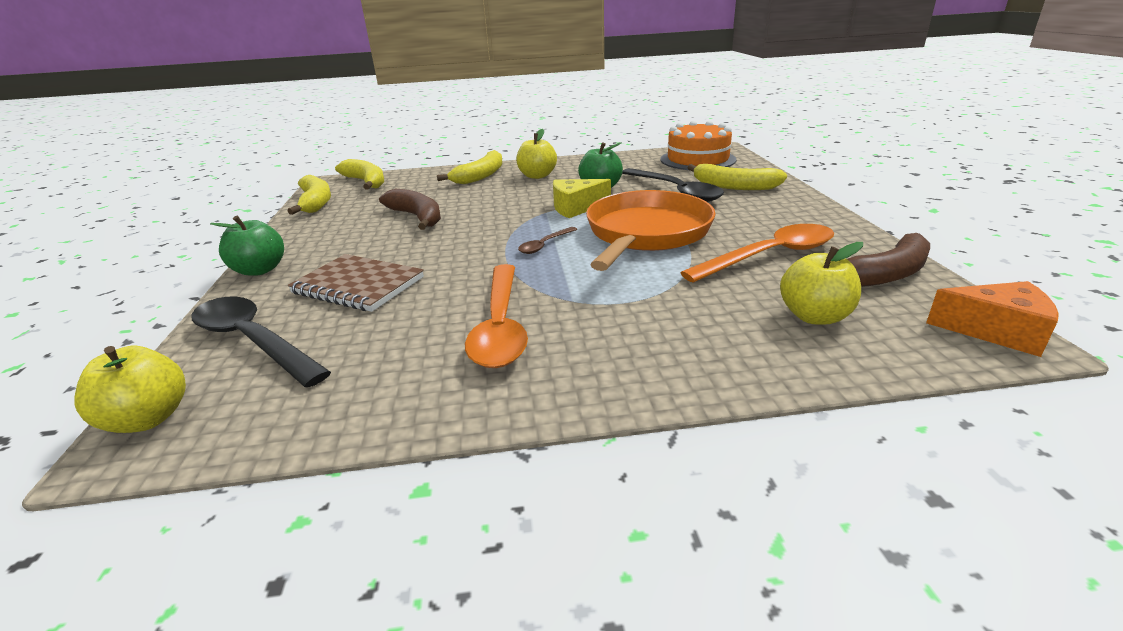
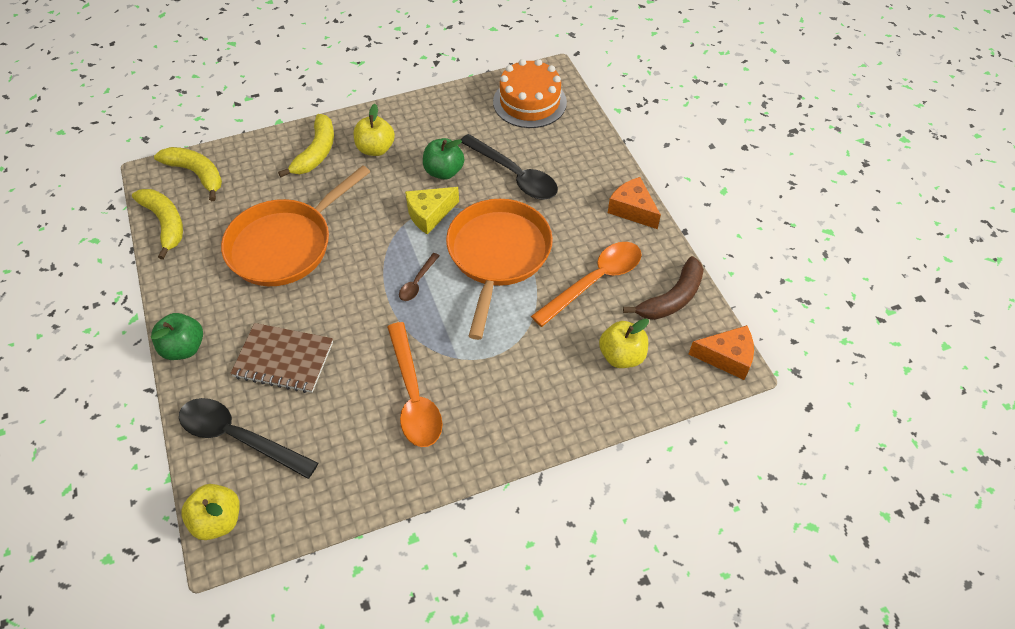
camera: 15 degrees left, 25 degrees up
brown banana [379,189,441,230] -> orange pan [221,165,370,286]
yellow banana [687,164,787,190] -> none
none -> orange cheese [608,177,661,229]

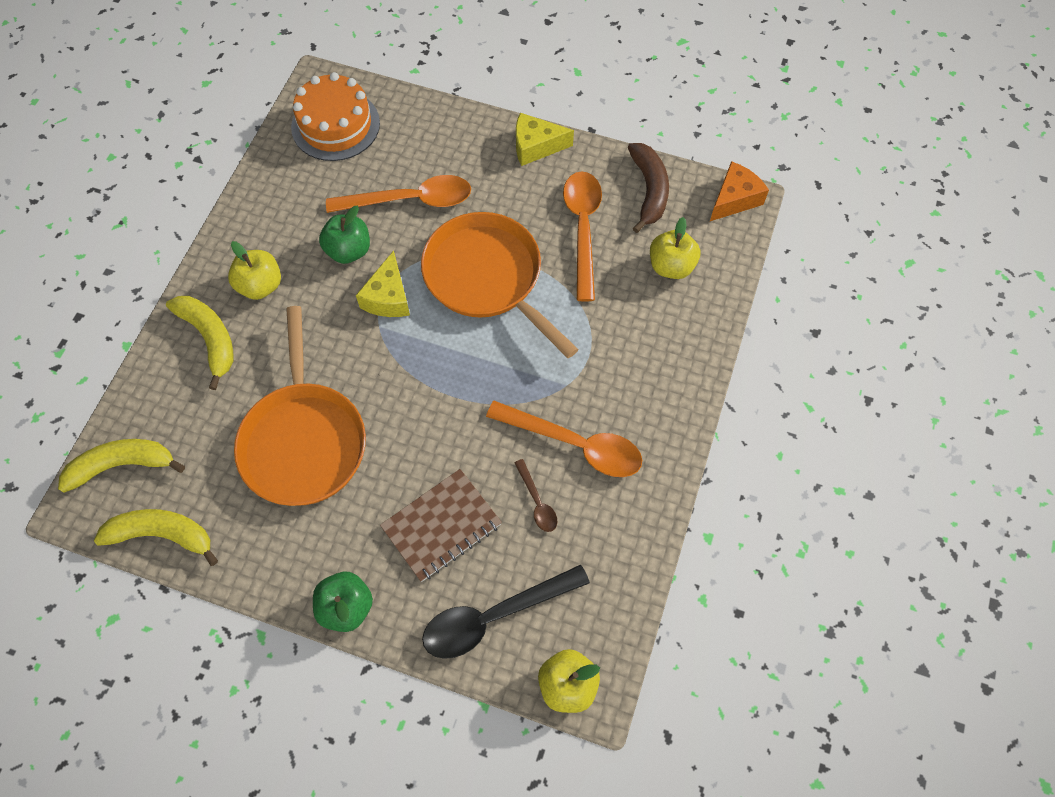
camera: 50 degrees left, 10 degrees up
brown spoon [399,253,439,301] -> brown spoon moved to [514,459,557,532]
black spoon [461,134,558,200] -> orange spoon [326,175,471,213]
orange cheese [608,177,661,229] -> yellow cheese [516,113,574,166]

